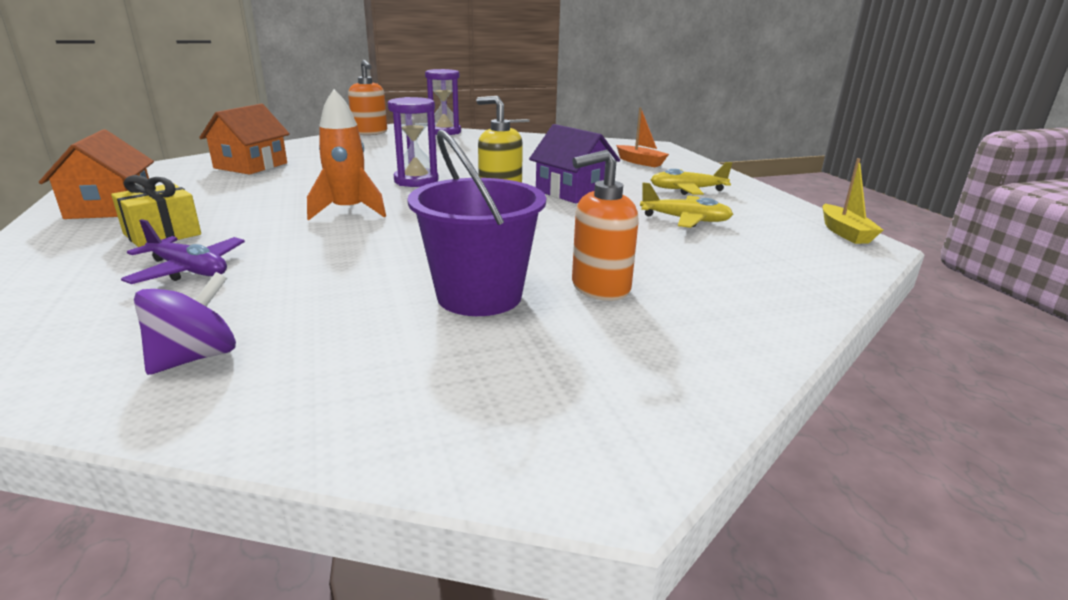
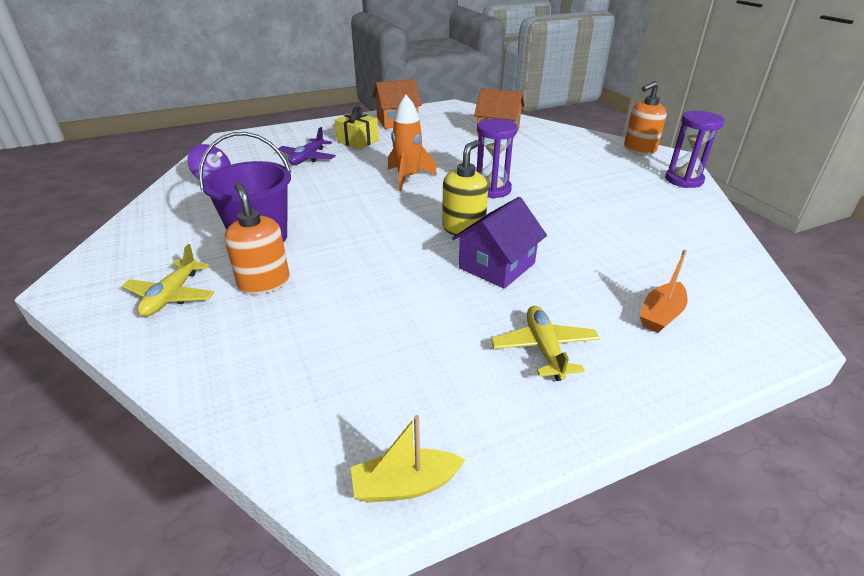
camera: 85 degrees right, 10 degrees up
yellow plane [640,182,733,228] -> yellow plane moved to [122,244,215,317]

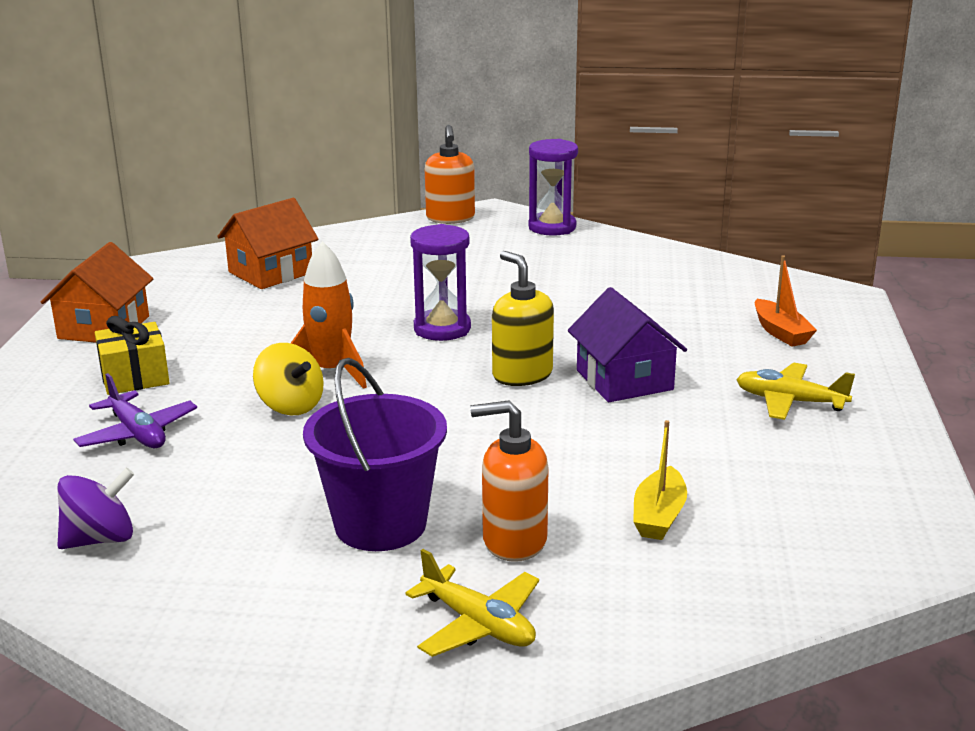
camera: 60 degrees left, 10 degrees down
yellow boat [351,415,465,503] -> yellow boat moved to [633,420,687,540]
none -> yellow spinning top [253,343,324,415]

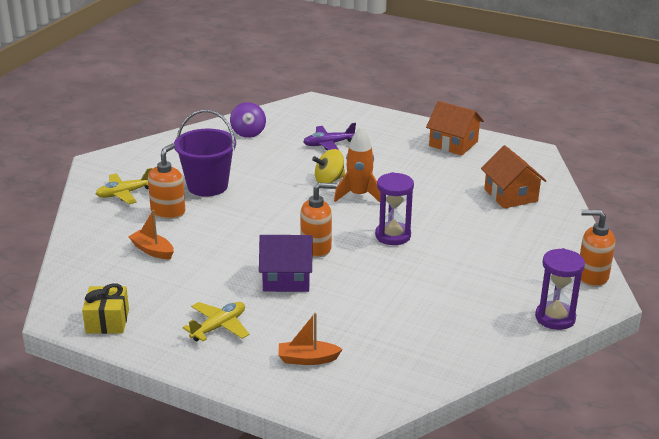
camera: 110 degrees right, 5 degrees up
yellow gift [95,316,170,395] -> yellow gift moved to [82,283,129,334]
yellow soap dispenser [492,251,554,386] -> orange soap dispenser [300,183,337,257]
yellow boat [633,420,687,540] -> orange boat [128,210,174,259]

